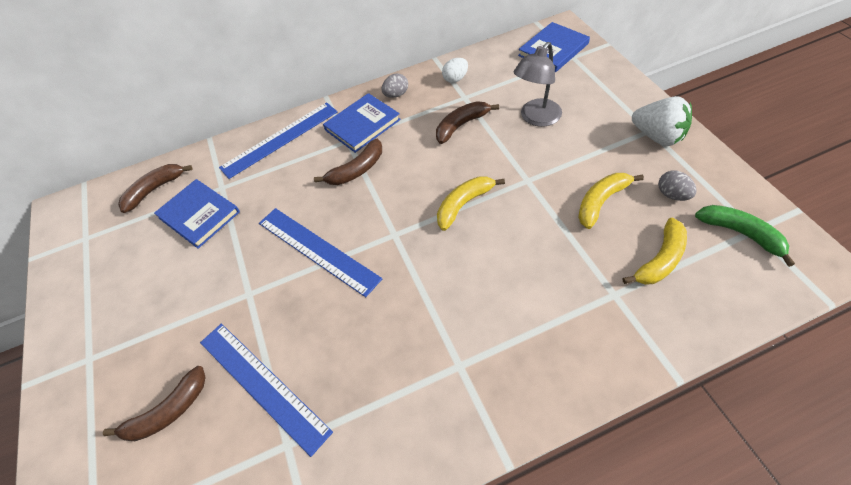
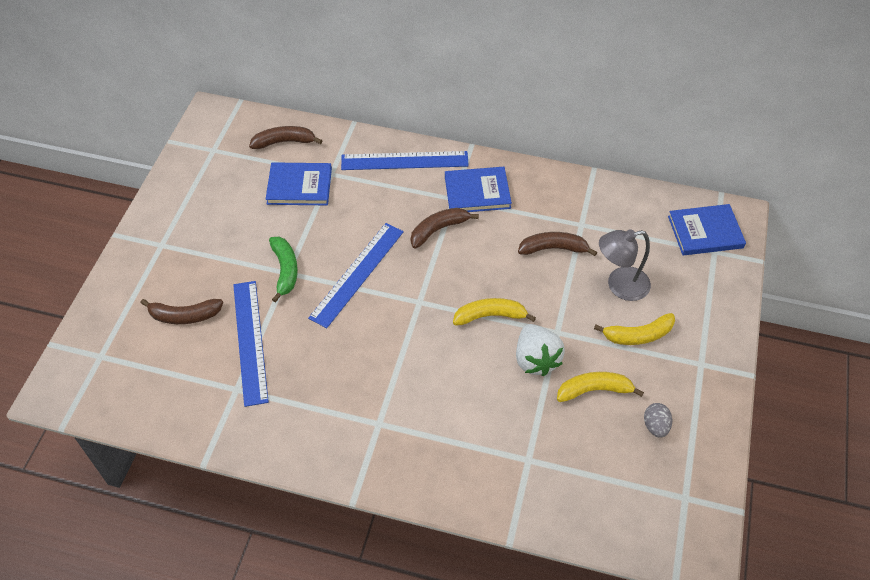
camera: 30 degrees right, 0 degrees up
blue book [154,179,240,249] -> blue book turned 75 degrees counterclockwise [266,162,332,205]
blue ruler [259,208,382,297] -> blue ruler turned 45 degrees clockwise [308,223,404,328]
brown banana [314,139,382,185] -> brown banana turned 150 degrees clockwise [411,208,479,248]
grey egg [381,73,408,98] -> none
white egg [442,58,468,83] -> none
yellow banana [623,218,687,285] -> yellow banana moved to [594,313,675,345]
white strawberry [632,96,692,146] -> white strawberry moved to [516,324,565,376]
green banana [695,205,795,267] -> green banana moved to [269,237,298,303]

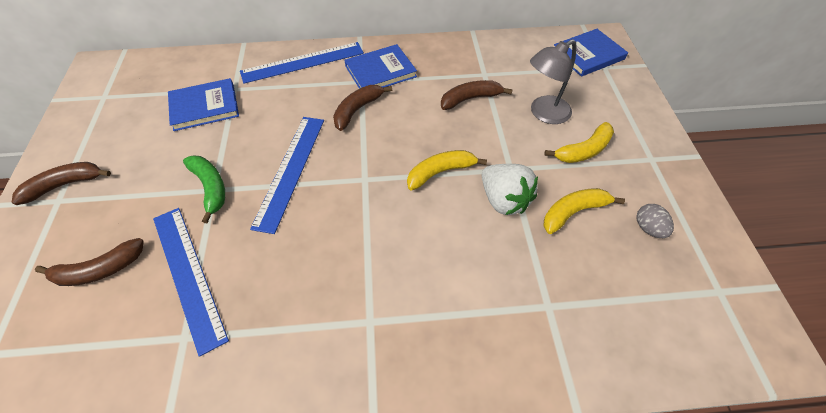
camera: 20 degrees left, 0 degrees up
brown banana [249,126,323,149] -> brown banana moved to [12,162,111,205]

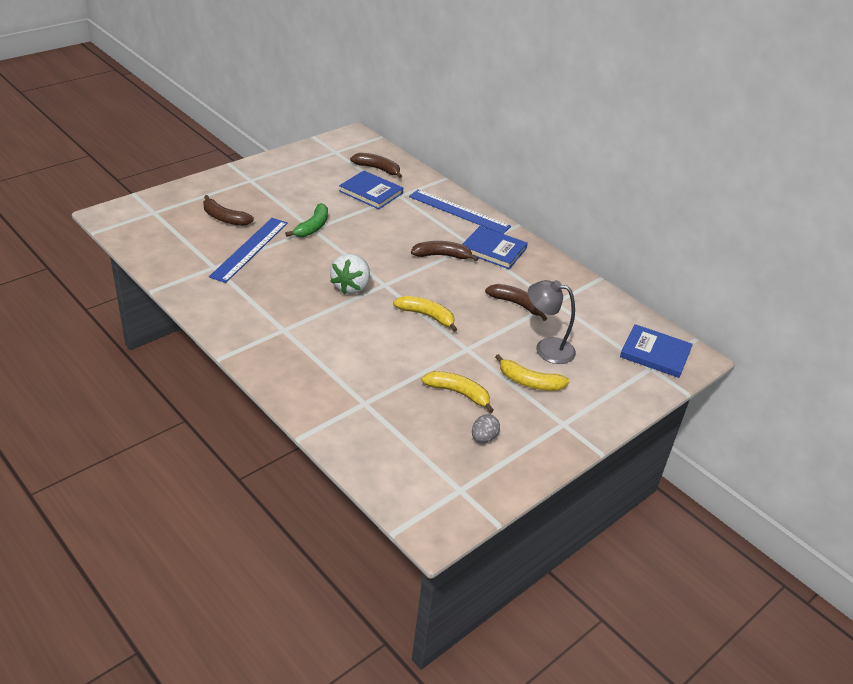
camera: 50 degrees right, 15 degrees down
brown banana [12,162,111,205] -> brown banana moved to [350,153,402,178]
blue ruler [250,117,324,234] -> none
white strawberry [482,164,538,215] -> white strawberry moved to [330,254,370,294]

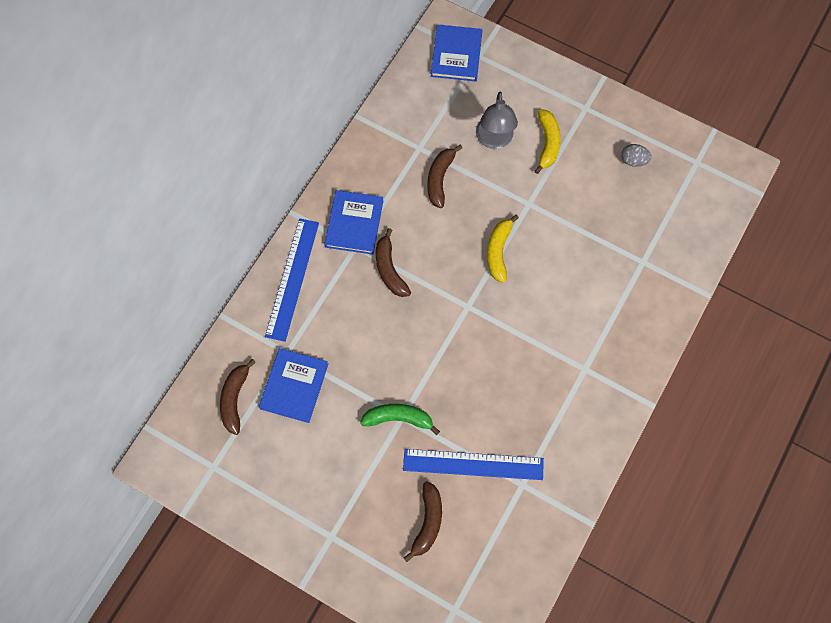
camera: 105 degrees left, 30 degrees up
white strawberry [330,254,370,294] -> none
yellow banana [421,371,494,413] -> none

